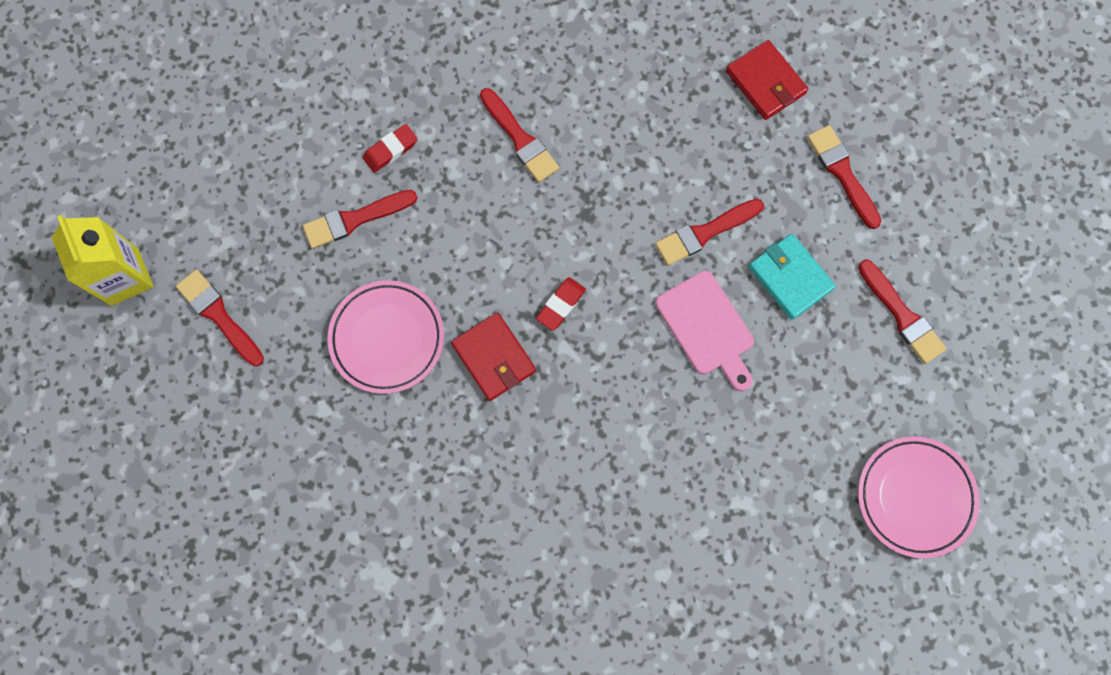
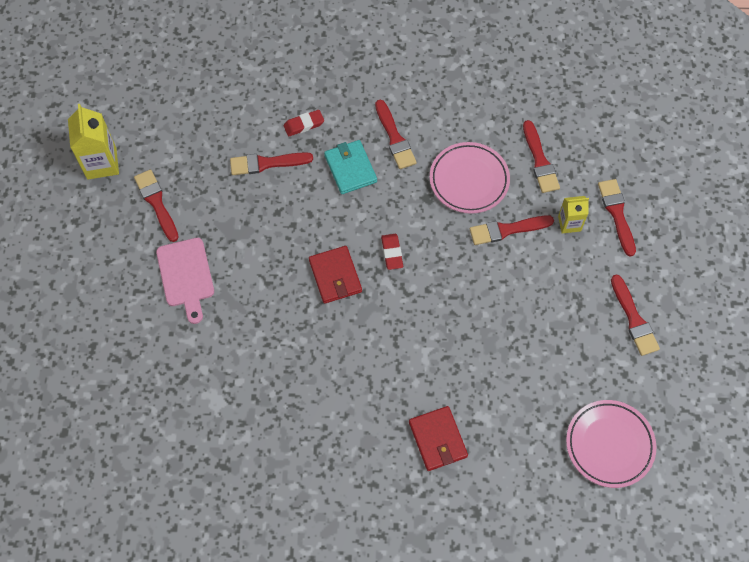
camera: 15 degrees right, 10 degrees down
pink plate [328,280,444,394] -> pink plate moved to [430,142,510,214]
red eraser [536,277,586,331] -> red eraser turned 60 degrees counterclockwise [381,234,403,270]
pink cutting board [655,271,754,391] -> pink cutting board moved to [156,238,214,324]
red wallet [726,40,808,120] -> red wallet moved to [409,406,468,471]
turquoise wallet [748,234,836,320] -> turquoise wallet moved to [324,140,377,194]
none -> red brush [523,120,560,193]
none -> yellow carton [558,196,589,233]

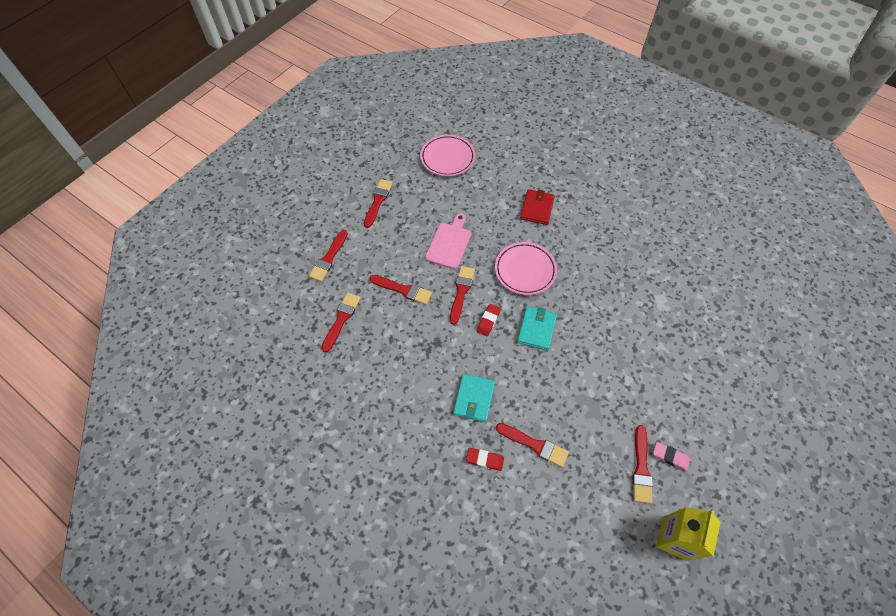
camera: 145 degrees left, 5 degrees down
pink cutting board [156,238,214,324] -> pink cutting board moved to [425,213,471,269]
red wallet [309,246,362,304] -> turquoise wallet [517,306,557,351]
red brush [375,100,417,169] -> red brush moved to [450,266,475,325]
pink plate [430,142,510,214] -> pink plate moved to [495,242,557,295]
yellow carton [558,196,589,233] -> none
none -> pink eraser [653,442,690,471]

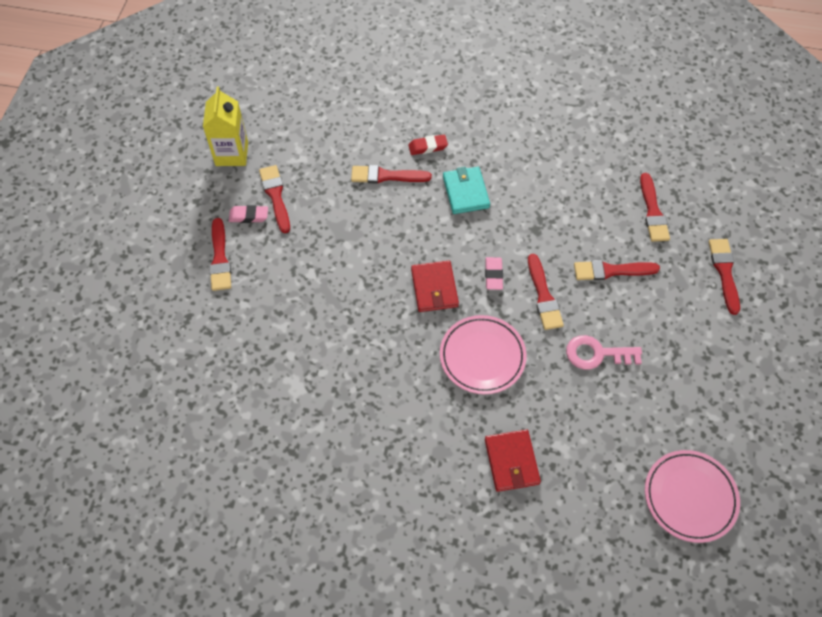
camera: 155 degrees right, 0 degrees up
red brush [364,179,393,228] -> red brush moved to [209,218,231,291]
pink cutting board [425,213,471,269] -> pink key [566,335,642,370]
red eraser [477,304,501,336] -> pink eraser [485,257,503,290]
turquoise wallet [517,306,557,351] -> red wallet [411,261,459,312]

